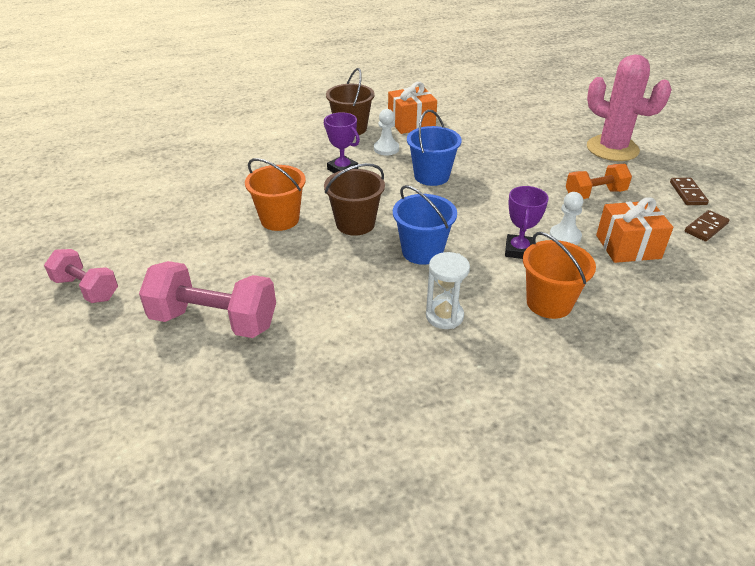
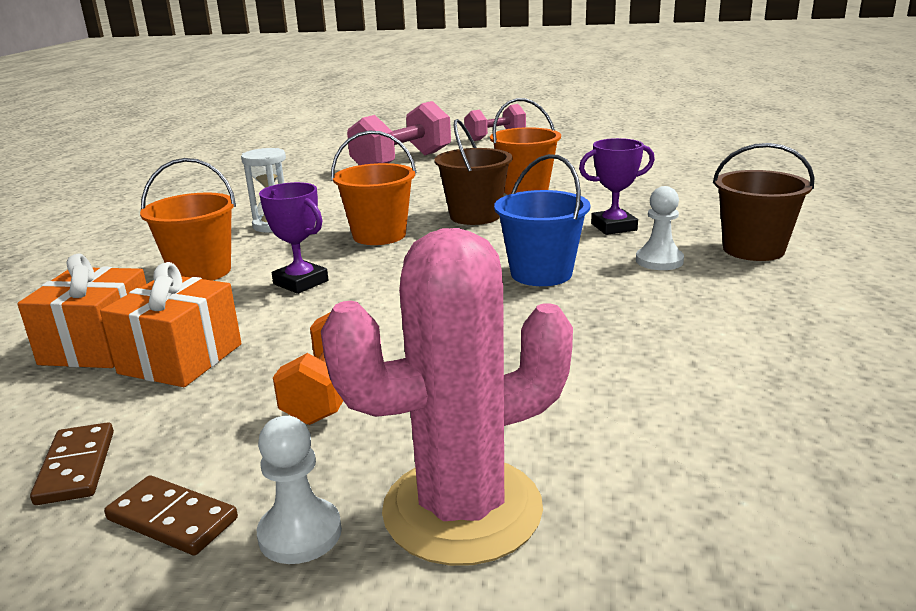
camera: 120 degrees right, 15 degrees down
orange gift [388,82,437,134] -> orange gift moved to [17,253,146,368]
blue bucket [393,185,457,265] -> orange bucket [331,131,417,245]
white pawn [549,192,583,245] -> white pawn moved to [257,416,342,564]

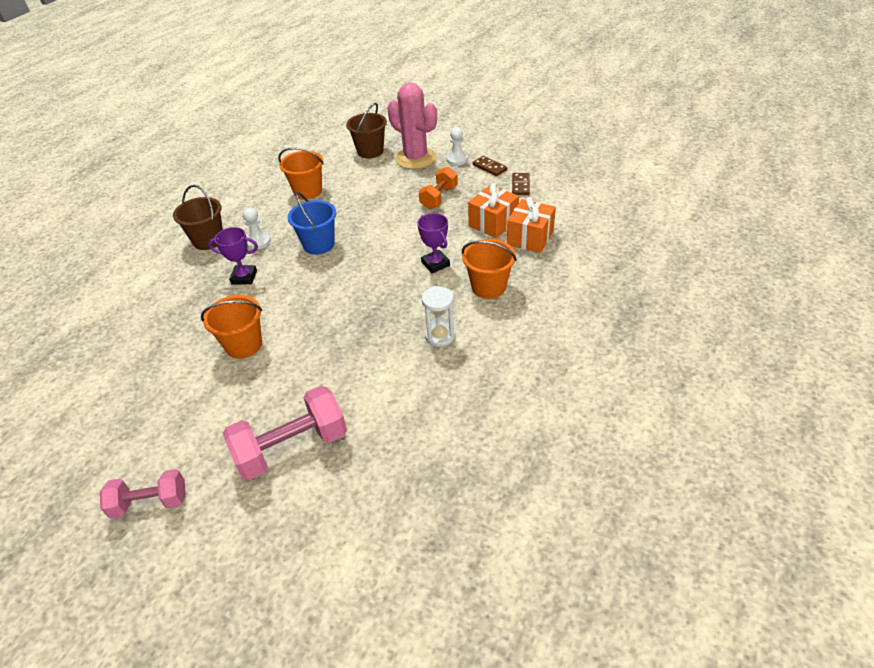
camera: 160 degrees left, 20 degrees up
pink cactus [321,228,573,566] -> pink cactus turned 45 degrees clockwise [387,82,437,169]
orange bucket [331,131,417,245] -> orange bucket moved to [278,147,324,200]
brown bucket [434,119,512,225] -> brown bucket moved to [346,103,387,158]

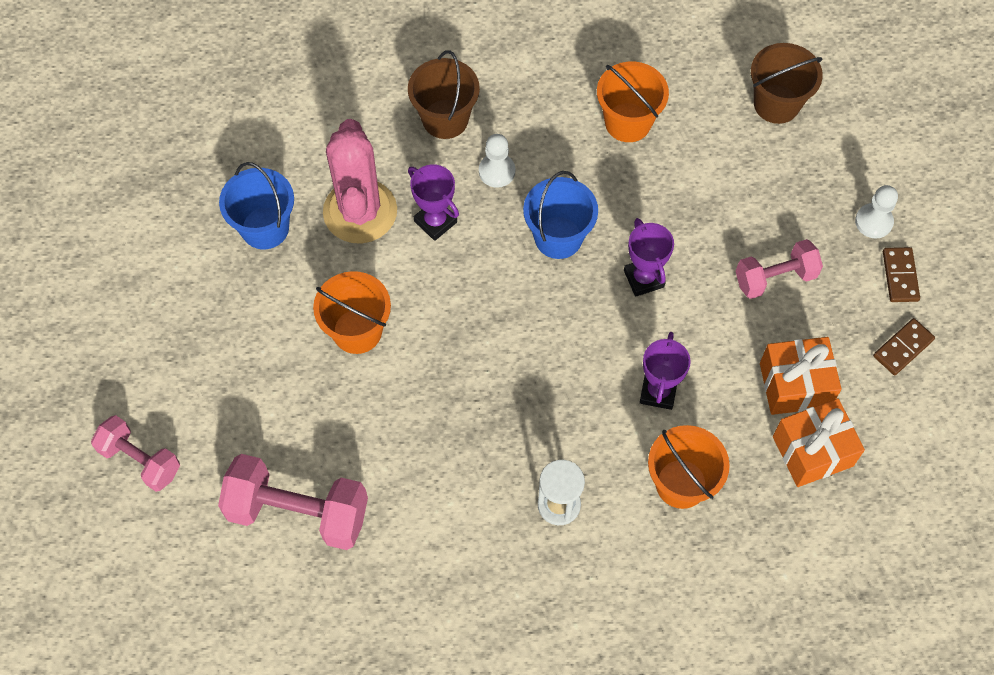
camera: 40 degrees right, 20 degrees up
pink cactus [387,82,437,169] -> pink cactus moved to [323,119,397,243]
orange dumbbell [419,167,458,209] -> pink dumbbell [735,239,823,299]
none -> blue bucket [219,162,294,249]
none -> purple trophy [624,218,674,297]

